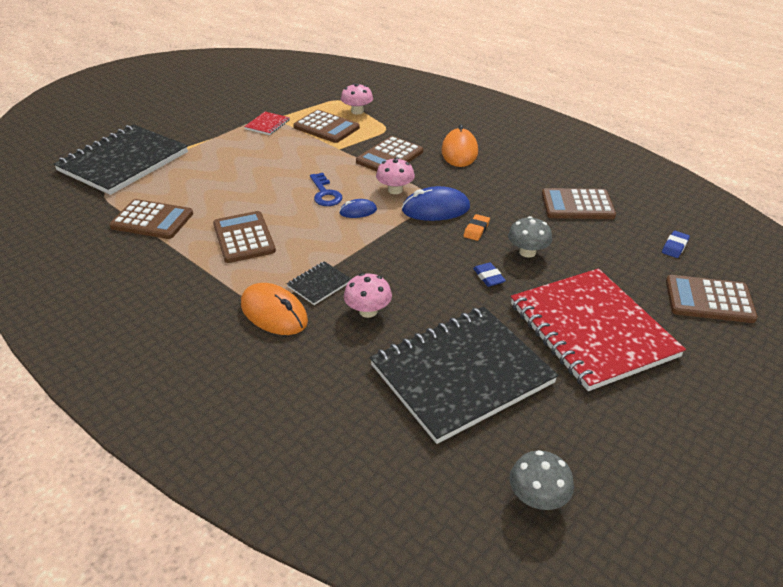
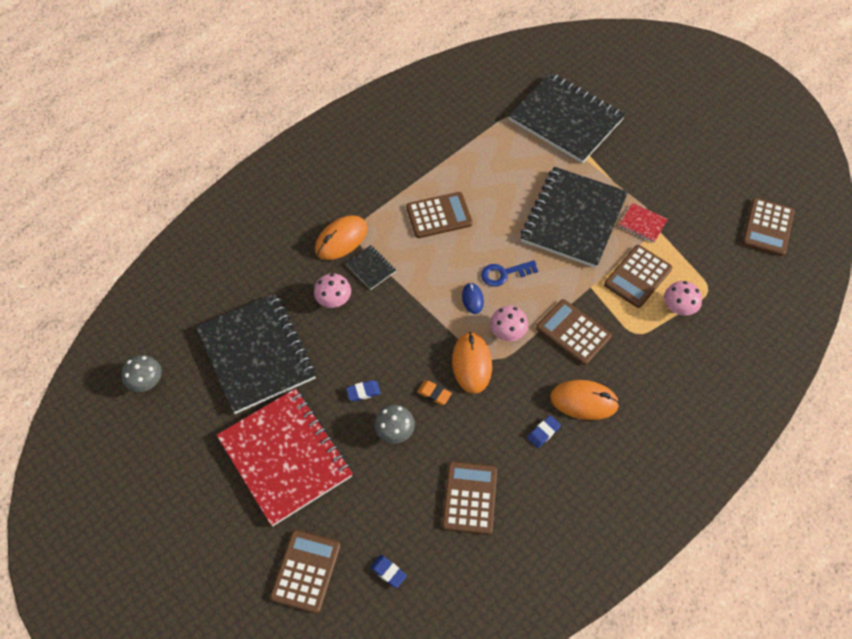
camera: 95 degrees right, 20 degrees up
brown calculator [109,199,193,239] -> brown calculator moved to [742,198,795,256]
blue mouse [402,186,470,221] -> orange mouse [452,332,492,394]
red notebook [511,268,686,391] -> red notebook turned 75 degrees clockwise [216,388,353,527]
none -> black notebook [521,167,628,268]
none -> blue eraser [527,415,561,448]

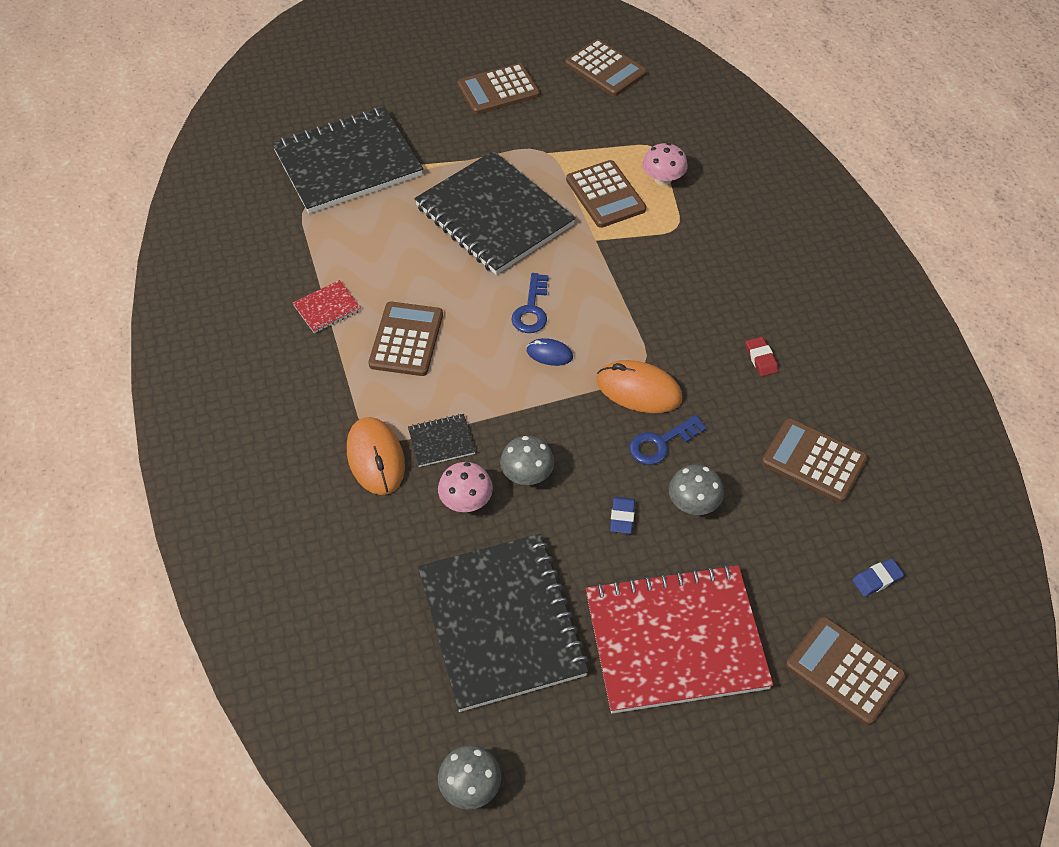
camera: 65 degrees left, 5 degrees down
black notebook [196,293,316,414] -> black notebook turned 75 degrees clockwise [418,534,589,712]
orange eraser [417,380,452,405] -> blue key [629,415,707,465]
pink mushroom [490,306,528,341] -> none
blue eraser [527,415,561,448] -> red eraser [746,337,778,377]
brown calculator [536,299,612,365] -> brown calculator moved to [458,63,540,115]
orange mouse [550,380,620,420] -> none
red notebook [619,203,668,243] -> red notebook moved to [293,280,361,333]
none -> grey mushroom [500,436,554,485]

